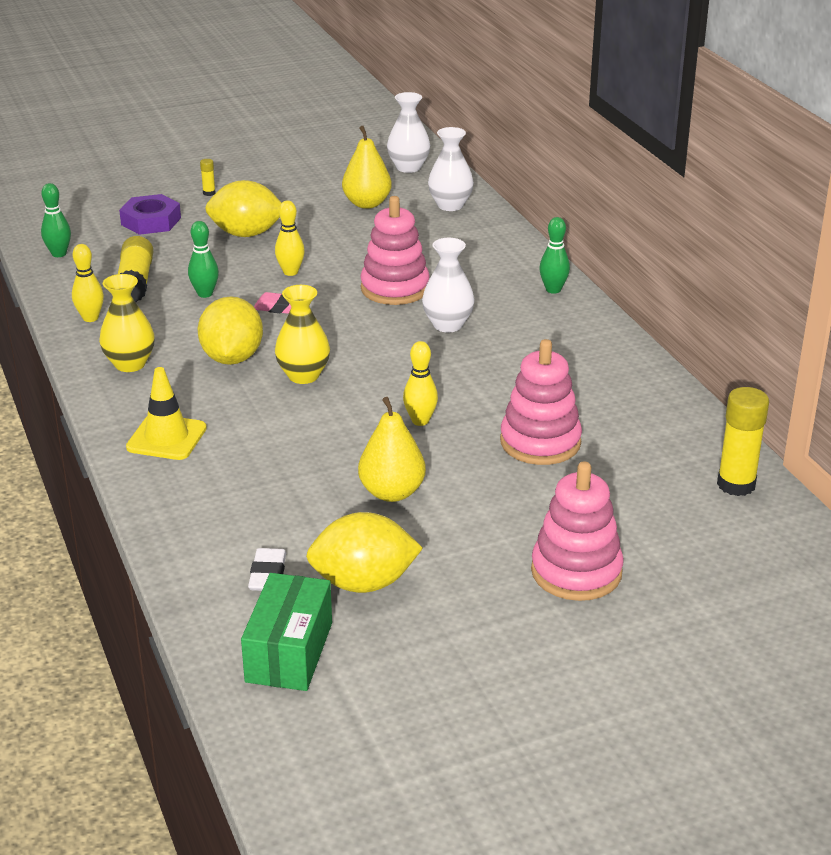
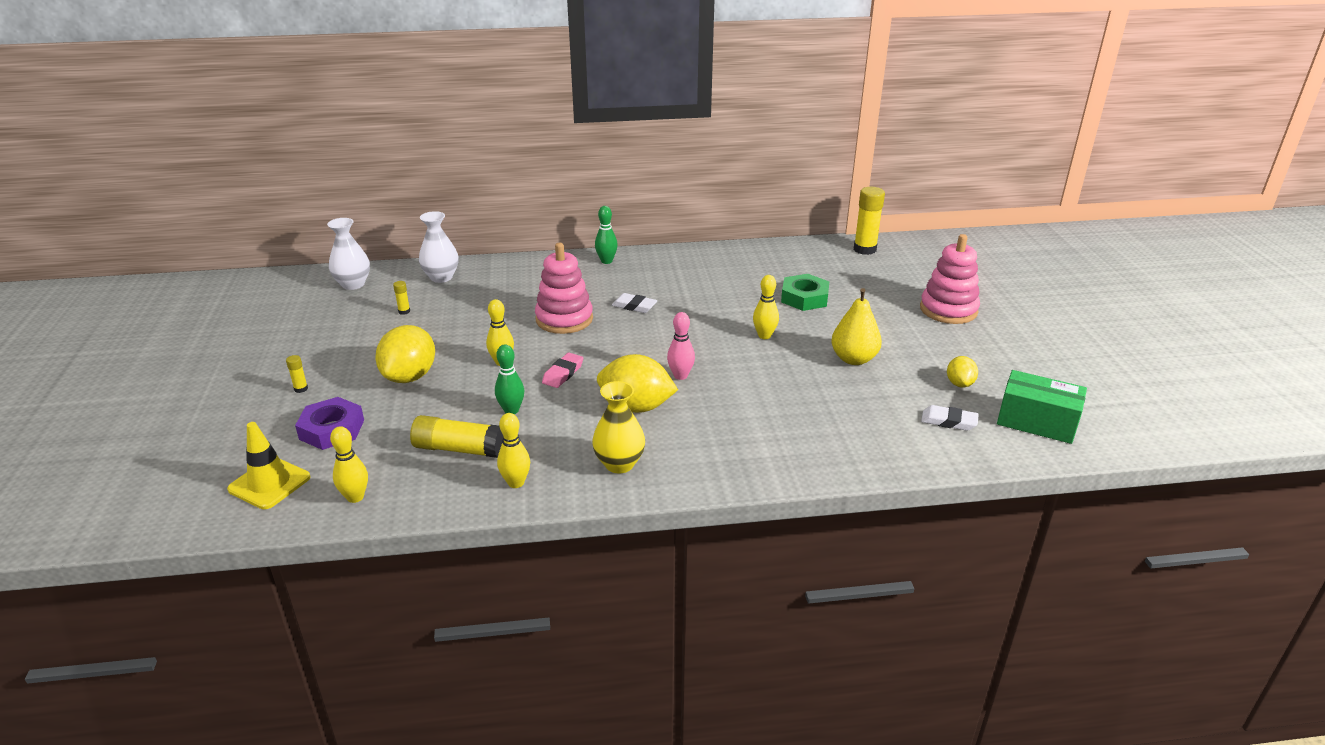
camera: 75 degrees left, 0 degrees up
green bowling pin [41,183,71,257] -> yellow bowling pin [330,426,368,503]
yellow traffic cone [126,367,207,460] -> yellow traffic cone moved to [227,422,310,509]
yellow vase [275,285,330,384] -> pink bowling pin [667,312,695,380]
yellow lemon [306,512,423,593] -> yellow lemon [947,356,978,388], size x0.54
yellow pear [342,126,392,209] -> yellow glue stick [393,281,410,315]
white vase [422,238,475,333] -> white eraser [612,293,657,313]
pink stacking toy [500,339,582,465] -> green nut [781,274,829,311]

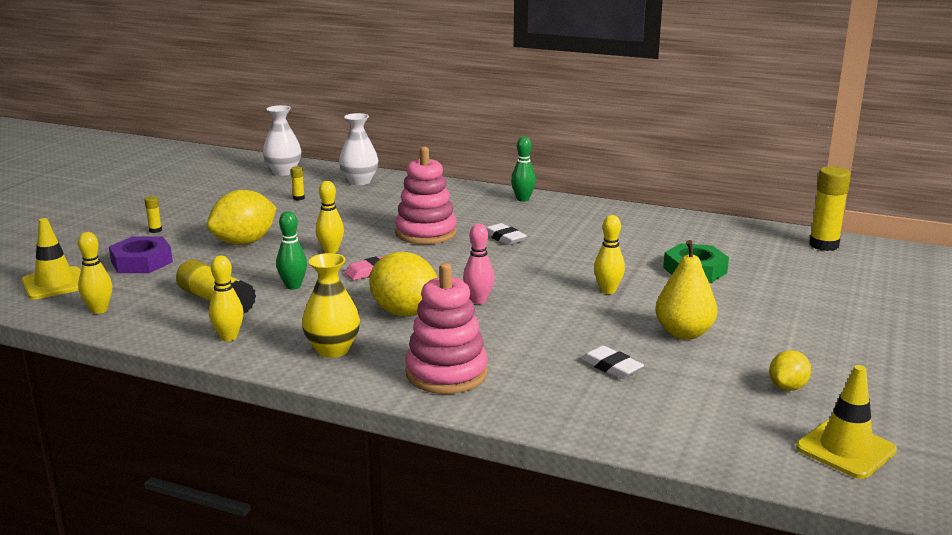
camera: 30 degrees right, 10 degrees down
pink stacking toy [920,234,980,324] -> pink stacking toy moved to [405,263,488,394]
white eraser [921,405,979,431] -> white eraser moved to [581,346,644,379]
green box [997,370,1087,444] -> yellow traffic cone [796,365,897,479]

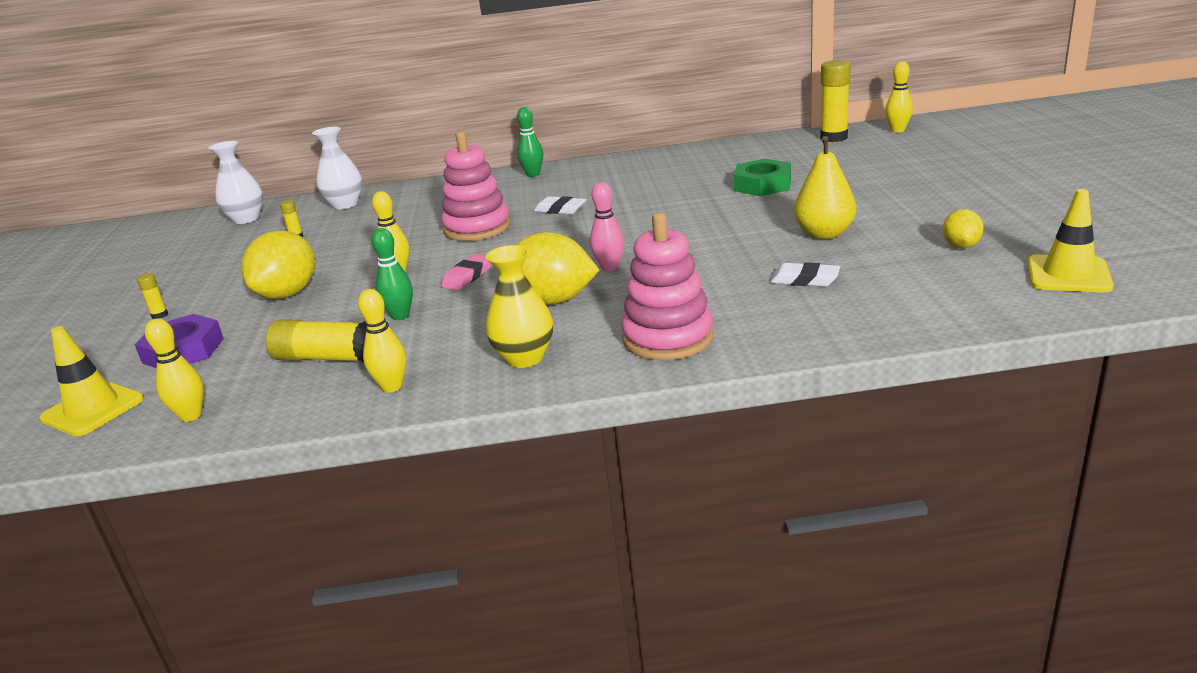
camera: 25 degrees left, 5 degrees up
yellow bowling pin [594,215,625,294] -> yellow bowling pin moved to [885,61,913,133]

